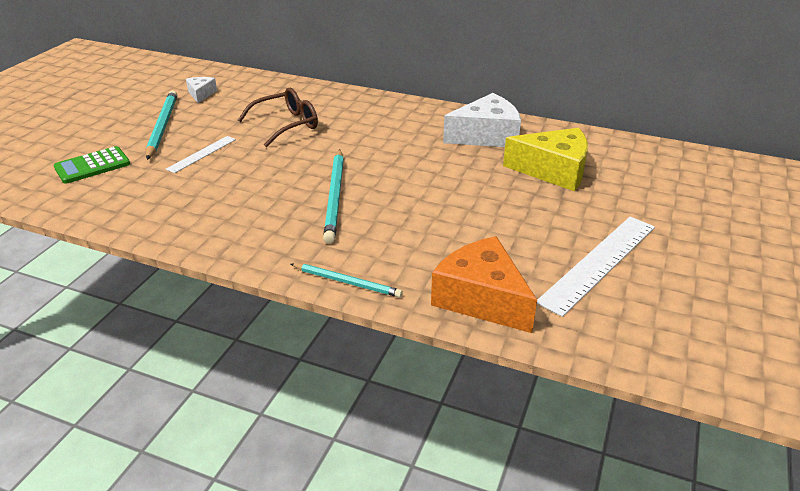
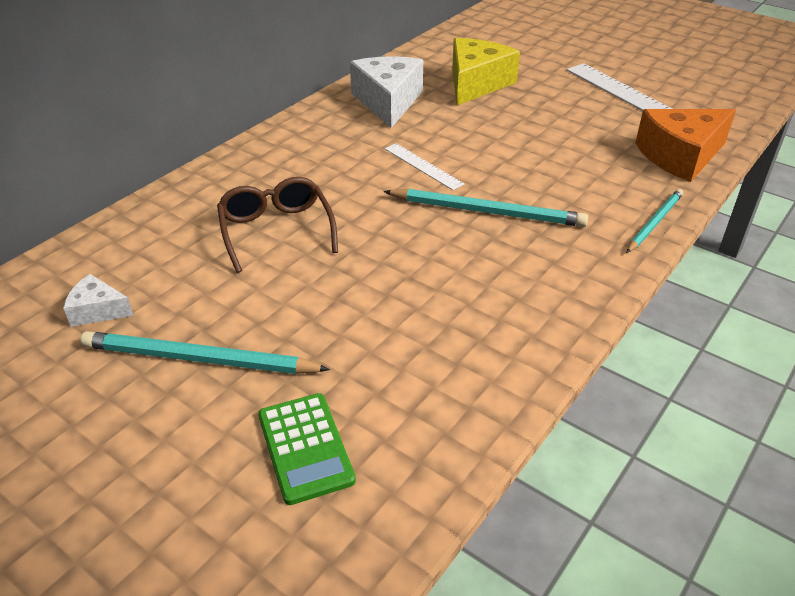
camera: 75 degrees left, 5 degrees up
white ruler [166,136,236,173] -> white ruler moved to [385,143,464,190]

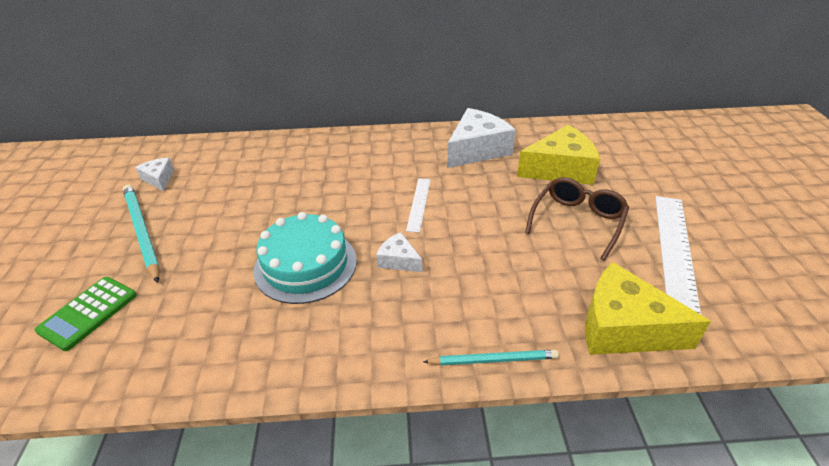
camera: 50 degrees right, 0 degrees up
brown glasses [217,177,338,273] -> brown glasses moved to [525,177,629,261]
turquoise pencil [383,189,588,227] -> white cheese [376,232,422,272]
orange cheese [635,109,736,182] -> yellow cheese [585,262,711,355]
none -> turquoise cake [254,212,357,304]

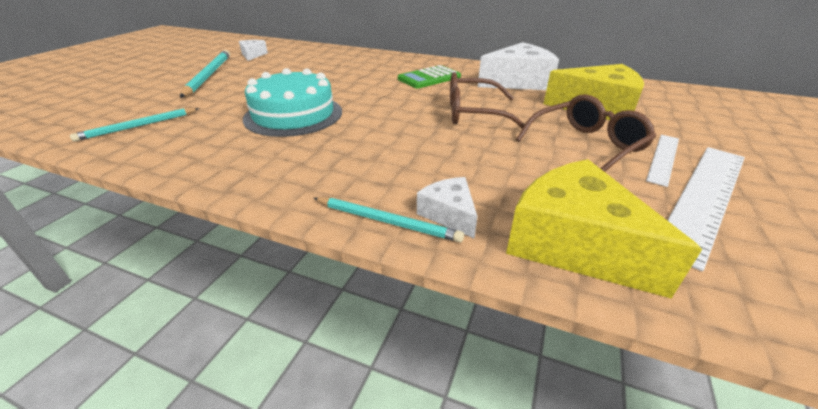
camera: 25 degrees right, 5 degrees down
green calculator [35,277,137,351] -> green calculator moved to [398,65,461,89]
white cheese [376,232,422,272] -> white cheese moved to [417,177,478,238]
white ruler [406,178,431,233] -> white ruler moved to [646,135,679,187]
none -> turquoise pencil [70,108,199,142]
none -> brown glasses [450,72,525,129]

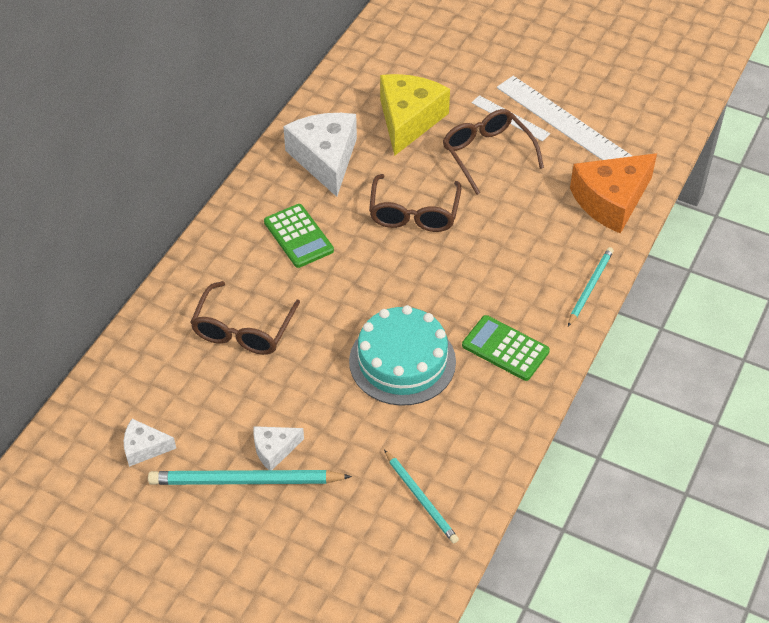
camera: 85 degrees left, 15 degrees up
white cheese [417,177,478,238] -> white cheese moved to [253,426,304,470]
yellow cheese [506,159,702,299] -> orange cheese [570,153,657,234]
none -> brown glasses [190,281,300,355]
none -> green calculator [462,315,550,381]

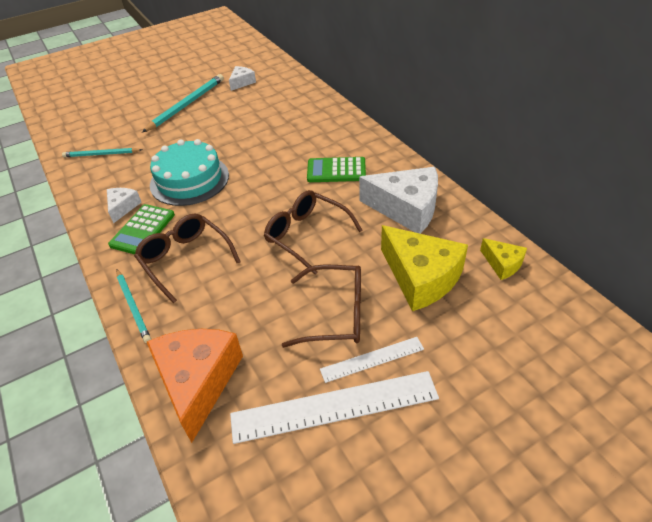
camera: 125 degrees right, 5 degrees down
brown glasses [190,281,300,355] -> brown glasses moved to [134,214,241,303]
white cheese [253,426,304,470] -> white cheese moved to [107,188,142,223]
green calculator [462,315,550,381] -> green calculator turned 135 degrees clockwise [108,204,175,254]
none -> yellow cheese [480,238,527,280]

